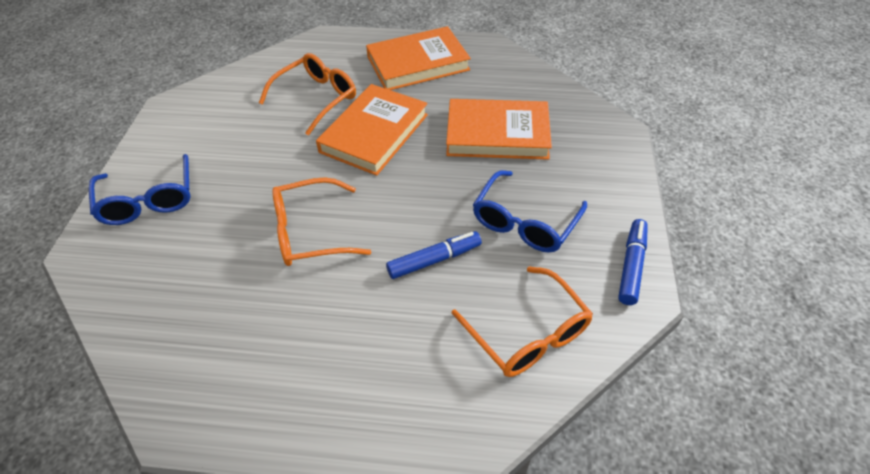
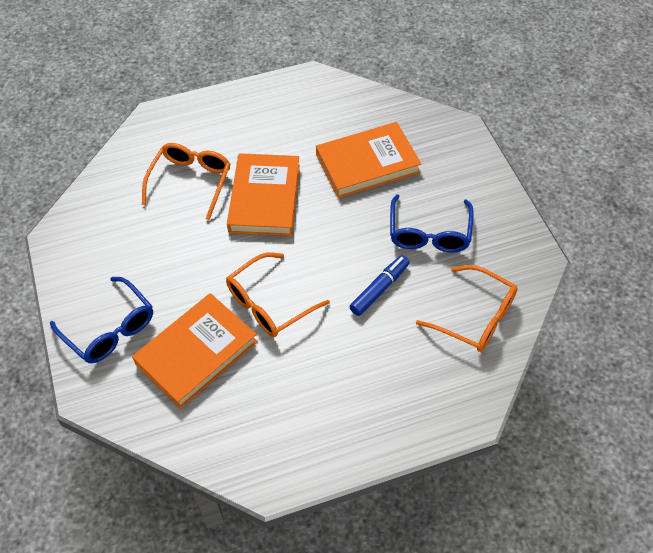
camera: 25 degrees left, 5 degrees up
orange book [366,26,471,90] -> orange book moved to [132,293,258,409]
blue marker [618,219,648,305] -> none

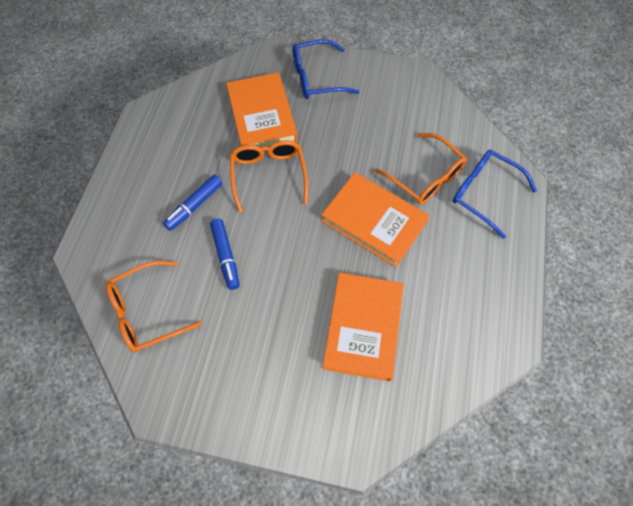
camera: 120 degrees right, 10 degrees up
blue glasses [390,194,474,252] -> blue glasses moved to [453,150,537,239]
none -> blue marker [163,175,223,231]

